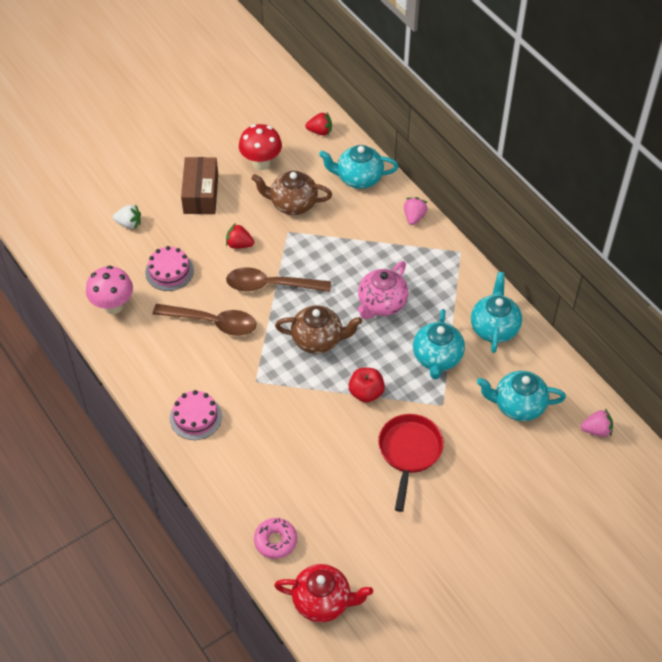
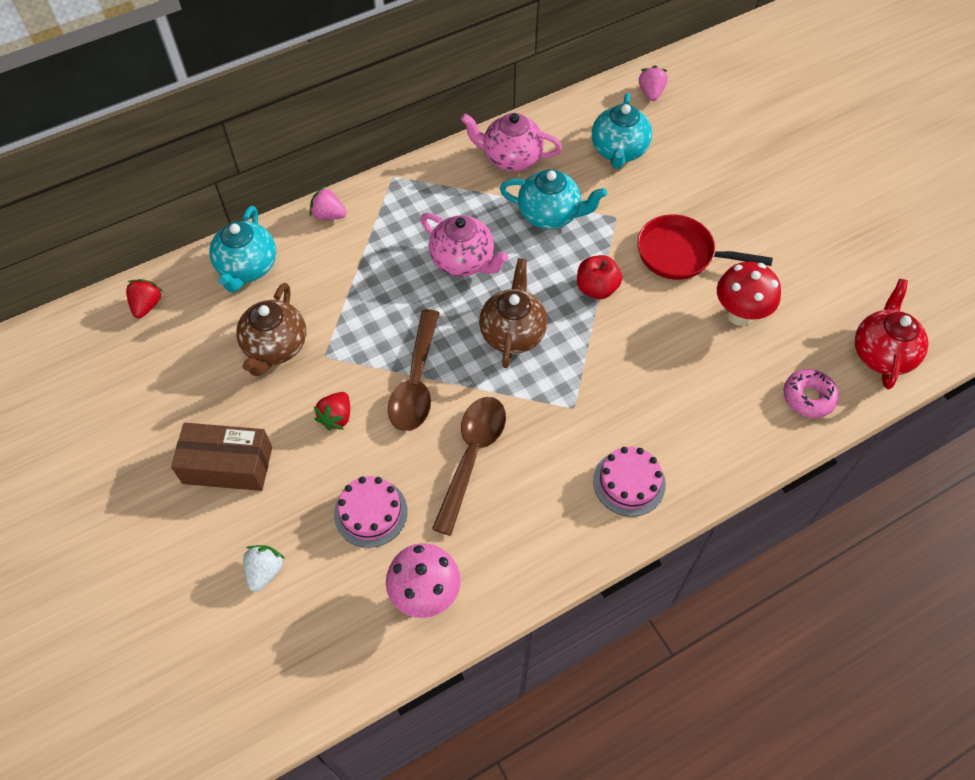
camera: 85 degrees left, 5 degrees up
red mushroom [239,124,282,170] -> red mushroom moved to [717,262,781,326]
turquoise teapot [471,272,522,353] -> pink teapot [461,113,562,171]

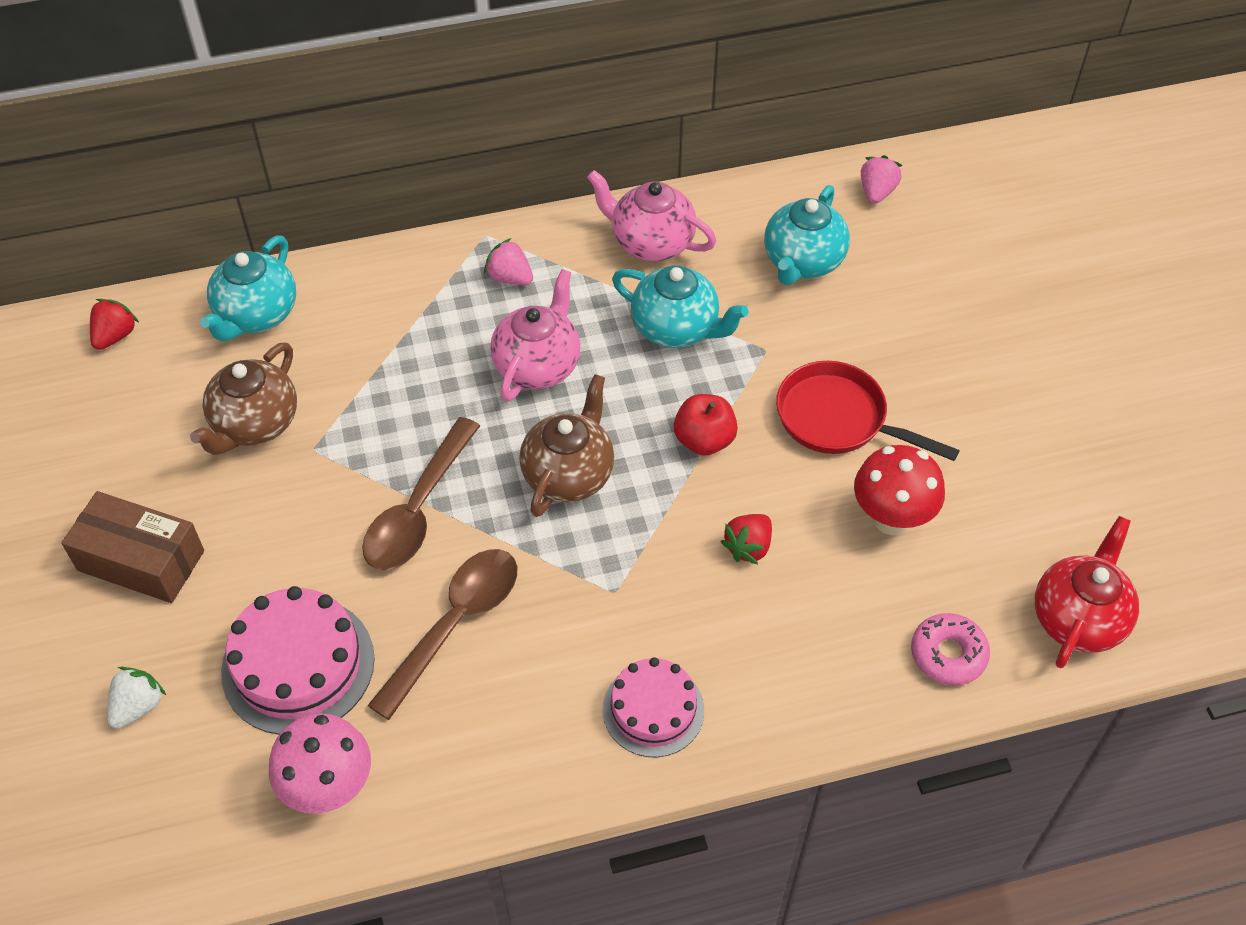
camera: 15 degrees right, 5 degrees down
pink strawberry [310,186,347,220] -> pink strawberry moved to [484,238,533,285]
red strawberry [314,392,350,431] -> red strawberry moved to [721,514,772,565]
pink cake [334,476,408,548] -> pink cake [221,586,375,735], size x1.52
pink teapot [421,213,508,277] -> pink teapot turned 120 degrees counterclockwise [490,269,581,402]

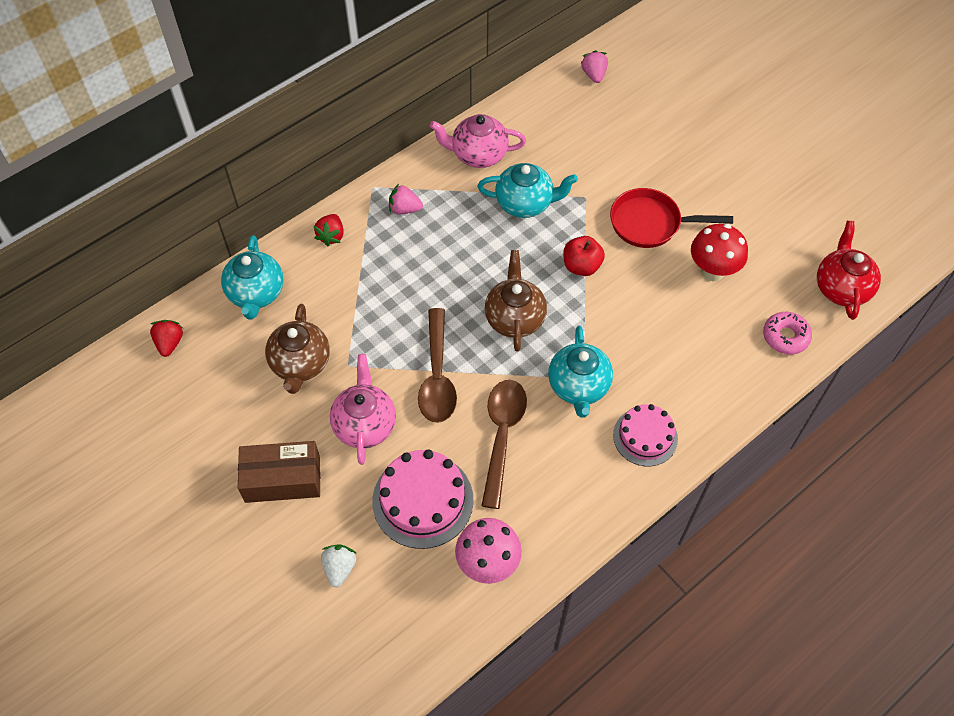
camera: 25 degrees left, 5 degrees up
pink teapot [490,269,581,402] -> pink teapot moved to [330,354,396,465]
red strawberry [721,514,772,565] -> red strawberry moved to [314,214,344,246]
turquoise teapot [764,185,850,285] -> turquoise teapot moved to [548,326,613,418]

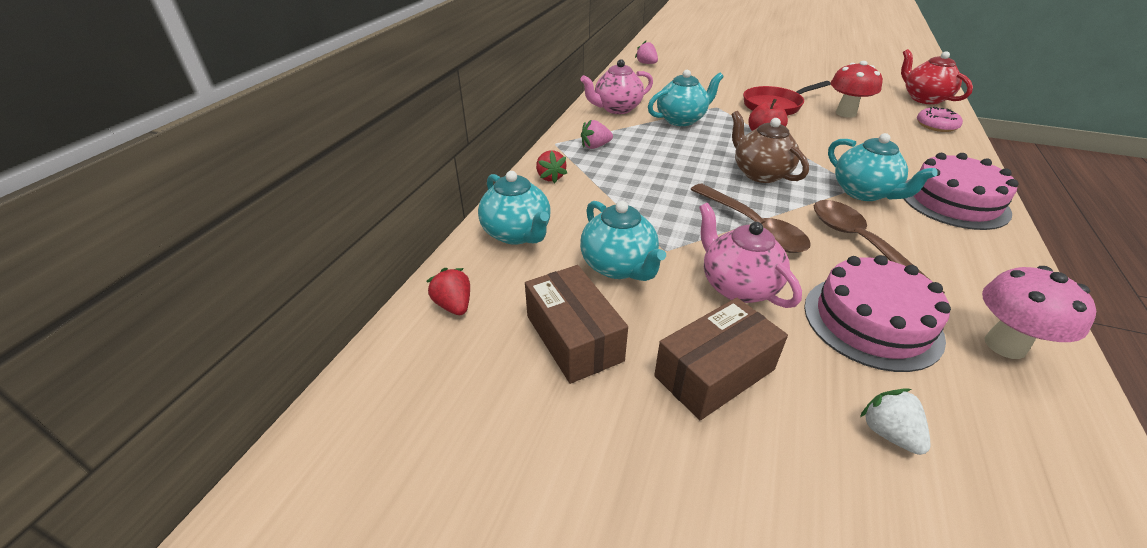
camera: 30 degrees left, 20 degrees down
brown teapot [265,304,330,394] -> turquoise teapot [580,201,666,281]
pink cake [613,404,678,466] -> pink cake [904,153,1018,230], size x1.52
none -> brown box [525,265,628,384]

